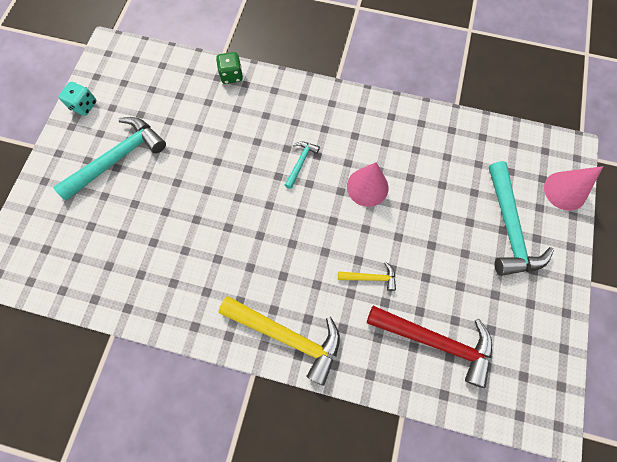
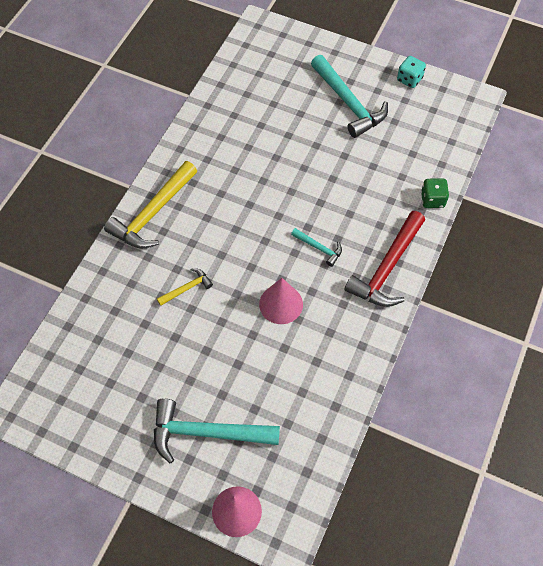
camera: 100 degrees right, 10 degrees down
yellow hammer [338,262,396,291] -> yellow hammer turned 135 degrees counterclockwise [157,268,213,306]
red hammer [367,306,492,388] -> red hammer moved to [344,211,425,307]

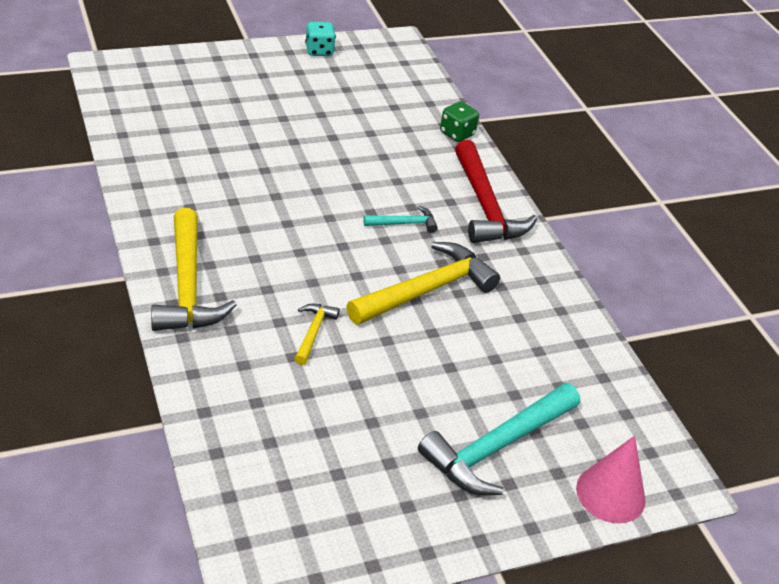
camera: 50 degrees left, 20 degrees down
pink cone [259,278,303,324] -> yellow hammer [346,242,500,325]
turquoise hammer [311,55,388,138] -> none

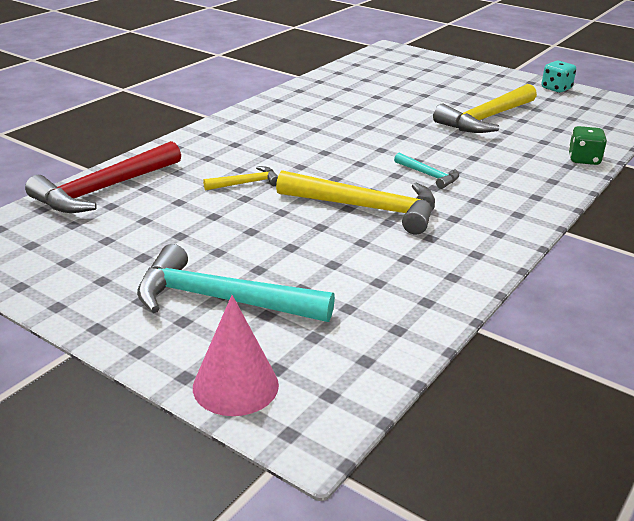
camera: 60 degrees right, 10 degrees down
yellow hammer [151,208,237,331] -> yellow hammer moved to [433,84,537,133]
red hammer [455,140,537,243] -> red hammer moved to [25,141,181,213]

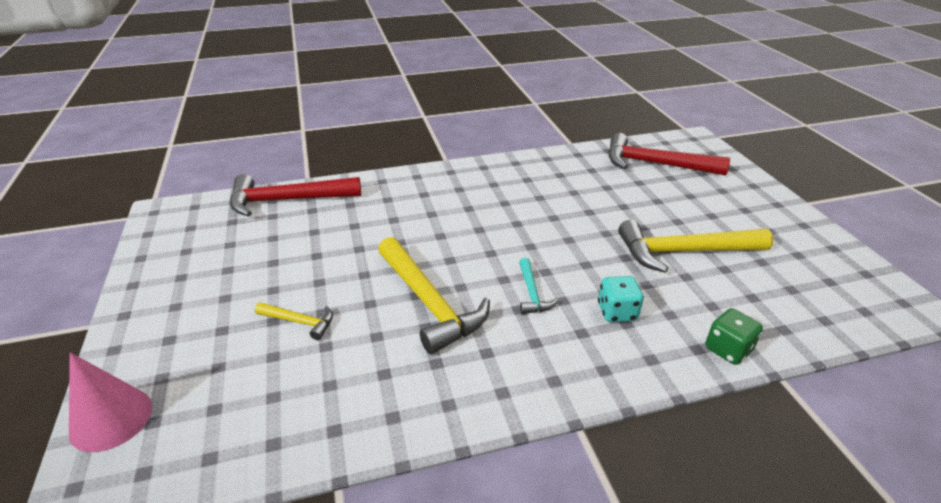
camera: 40 degrees right, 5 degrees up
turquoise hammer [137,244,335,322] -> none
yellow hammer [203,166,278,190] -> yellow hammer moved to [255,302,333,340]
turquoise dice [541,61,576,93] -> turquoise dice moved to [598,276,644,322]
none -> red hammer [608,133,730,176]

